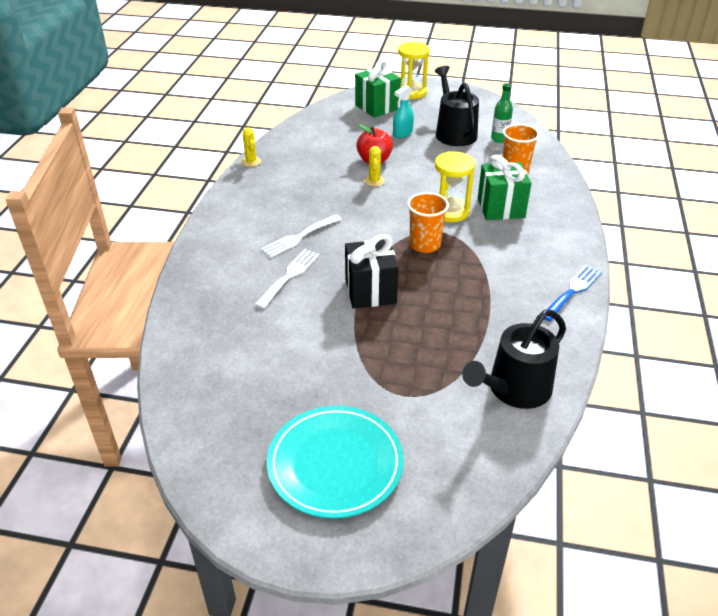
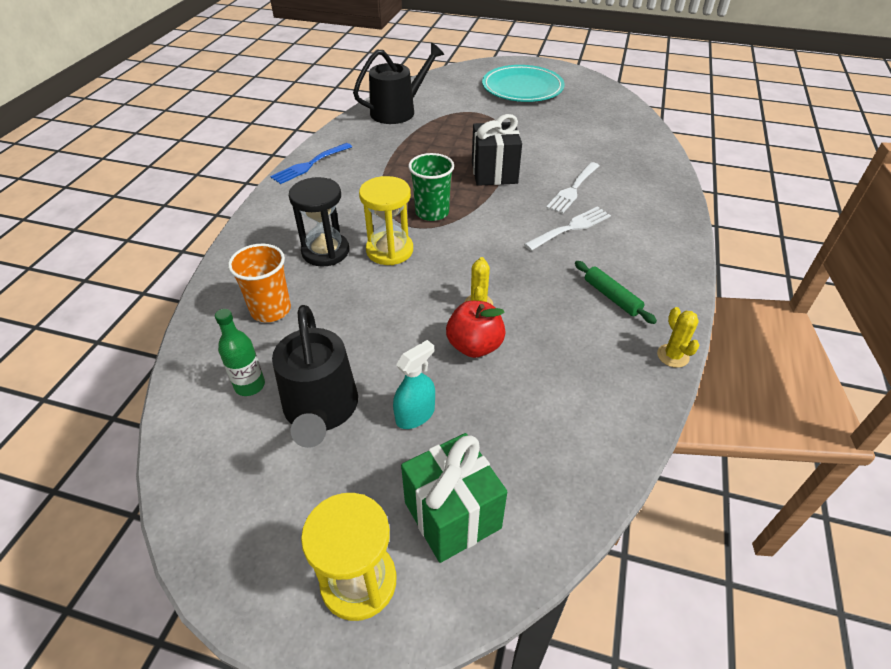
camera: 175 degrees left, 5 degrees up
orange cup [407,192,449,253] -> green cup [408,153,454,221]
green gift [478,155,532,220] -> black hourglass [289,177,349,267]
none -> green rolling pin [575,261,657,324]

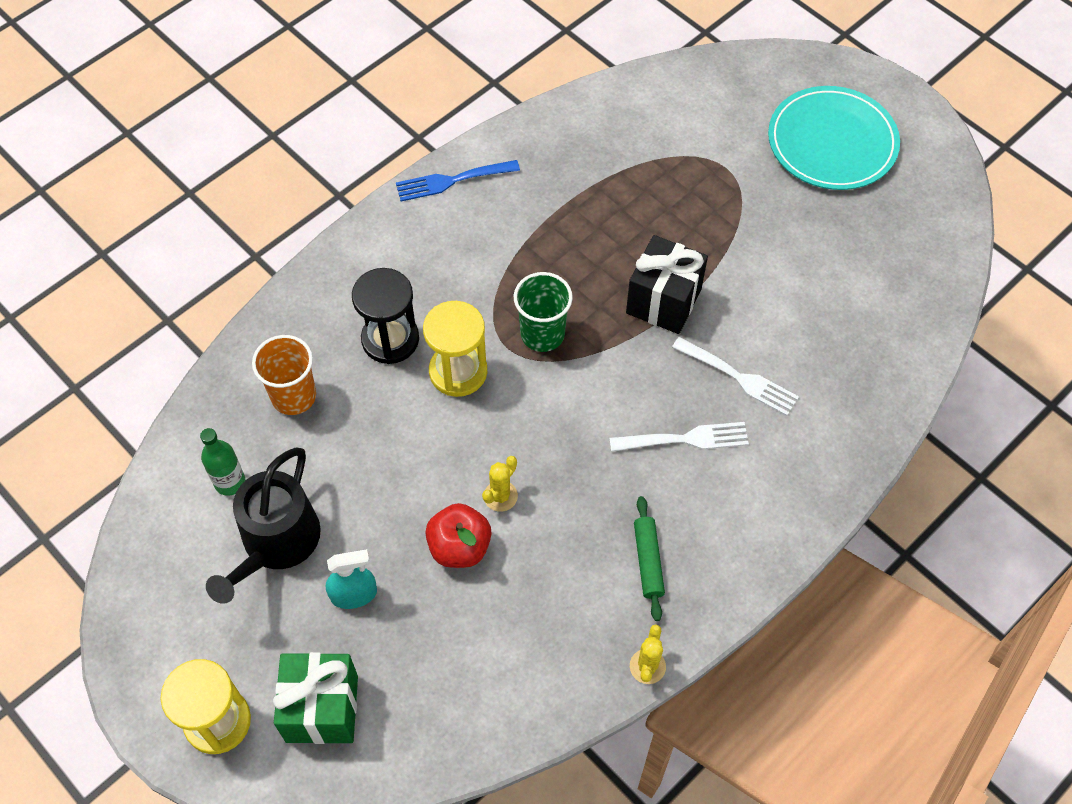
camera: 30 degrees right, 15 degrees up
black watering can [353,43,444,124] -> none
white fork [546,162,599,214] -> white fork turned 120 degrees counterclockwise [672,337,799,416]

